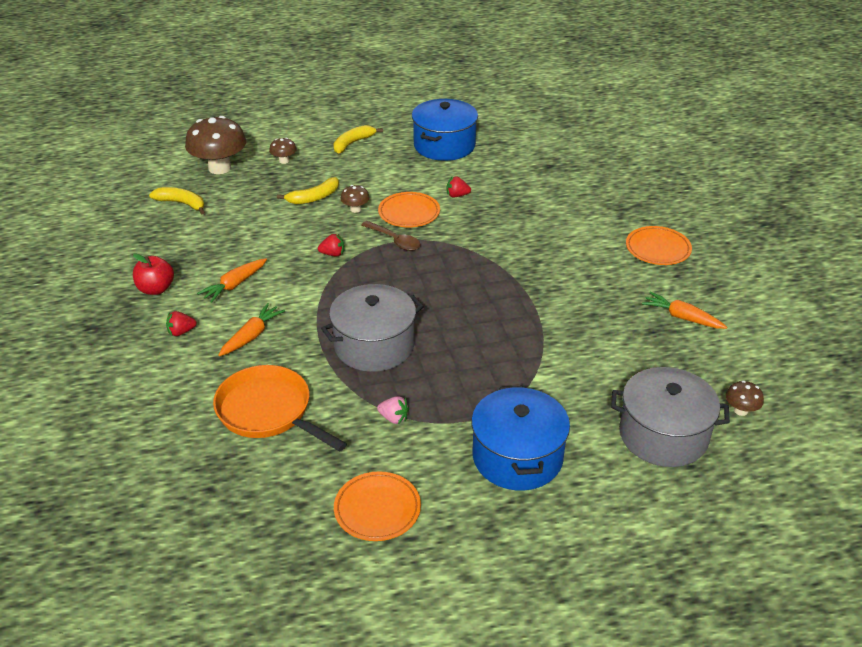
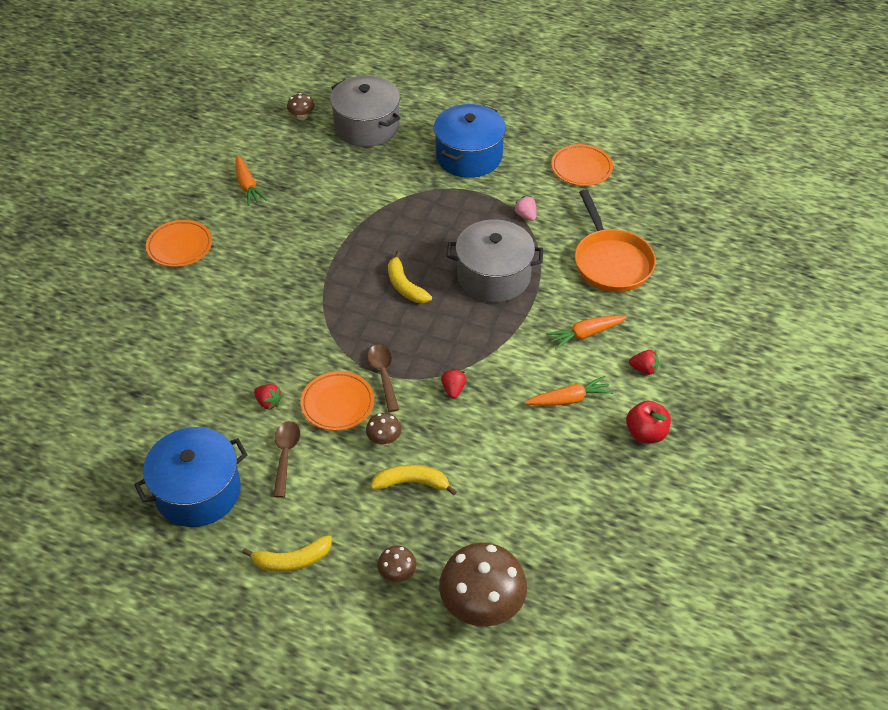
camera: 145 degrees left, 10 degrees up
yellow banana [149,187,205,214] -> yellow banana moved to [388,251,432,303]
red strawberry [318,234,344,256] -> red strawberry turned 60 degrees clockwise [441,369,467,399]
none -> brown spoon [273,421,300,498]

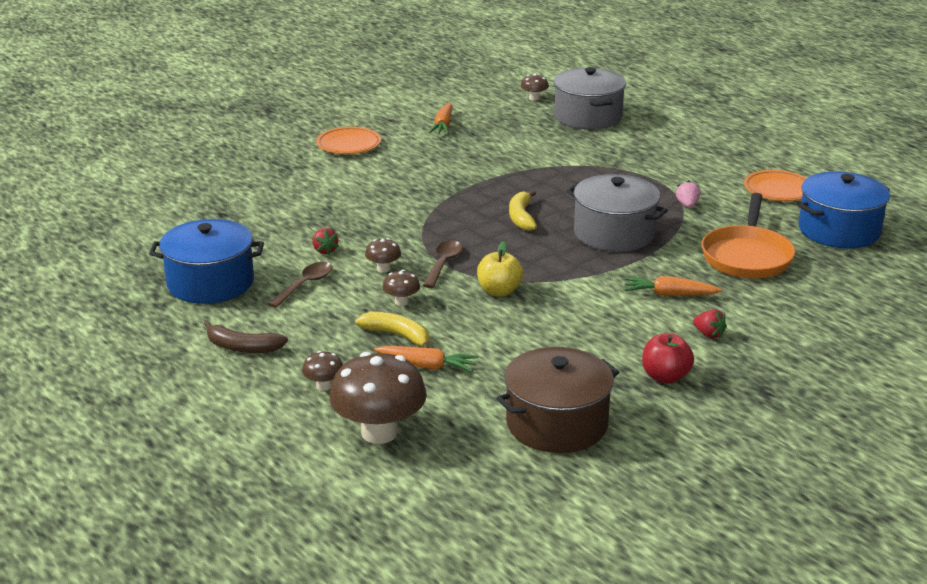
camera: 30 degrees right, 20 degrees down
yellow banana [242,535,332,572] -> brown banana [204,321,288,353]
orange plate [301,371,374,431] -> brown mushroom [365,238,401,273]
blue pot [434,104,506,178] -> blue pot moved to [798,171,890,249]
red strawberry [441,369,467,399] -> yellow apple [477,241,523,296]
orange carrot [525,376,613,406] -> orange carrot moved to [374,346,478,372]
none -> brown pot [496,347,619,453]

